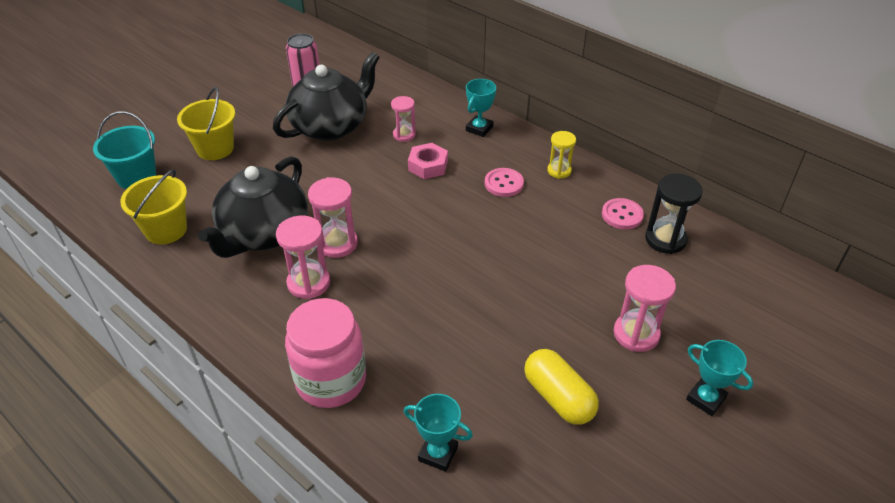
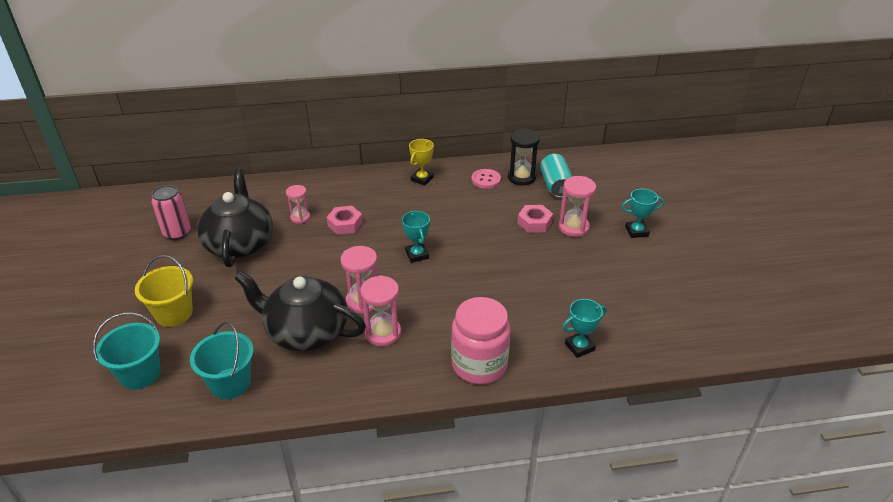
camera: 50 degrees left, 5 degrees down
yellow bucket [120,169,187,244] -> turquoise bucket [190,322,254,399]
black teapot [198,156,308,258] -> black teapot turned 135 degrees clockwise [234,271,366,352]
turquoise trophy [466,79,496,137] -> turquoise trophy moved to [402,211,430,263]
pink button [485,168,524,197] -> none
yellow capsule [524,349,599,425] -> none
yellow hourglass [547,131,576,179] -> yellow trophy [409,139,434,186]
none -> pink nut [517,205,553,233]
none -> turquoise can [540,154,572,198]

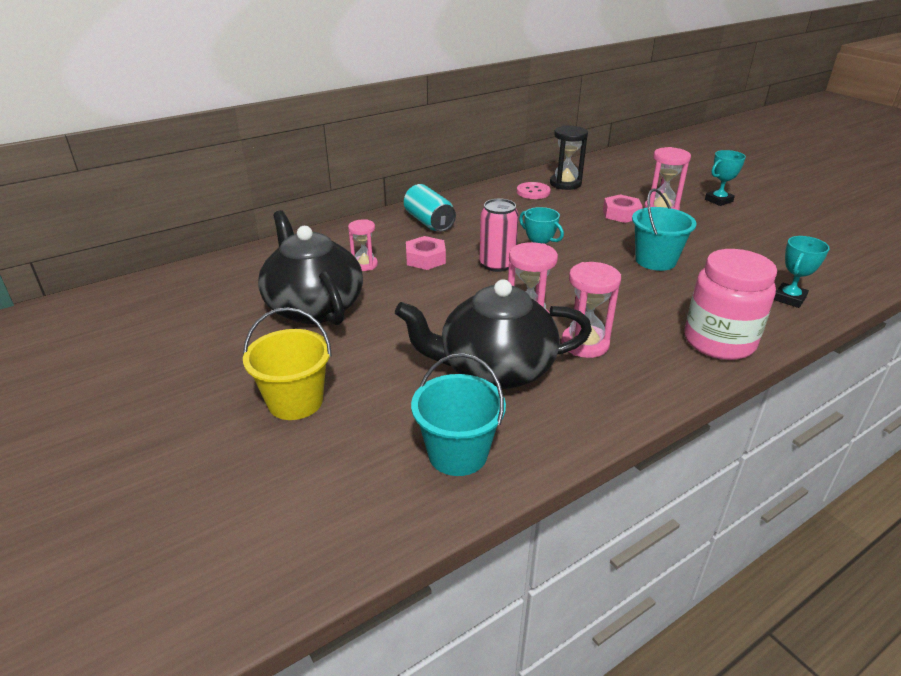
camera: 25 degrees left, 5 degrees down
turquoise bucket [93,313,161,390] -> turquoise bucket moved to [632,189,697,271]
pink can [151,185,191,240] -> pink can moved to [479,199,519,272]
yellow trophy [409,139,434,186] -> none
turquoise can [540,154,572,198] -> turquoise can moved to [404,184,456,232]

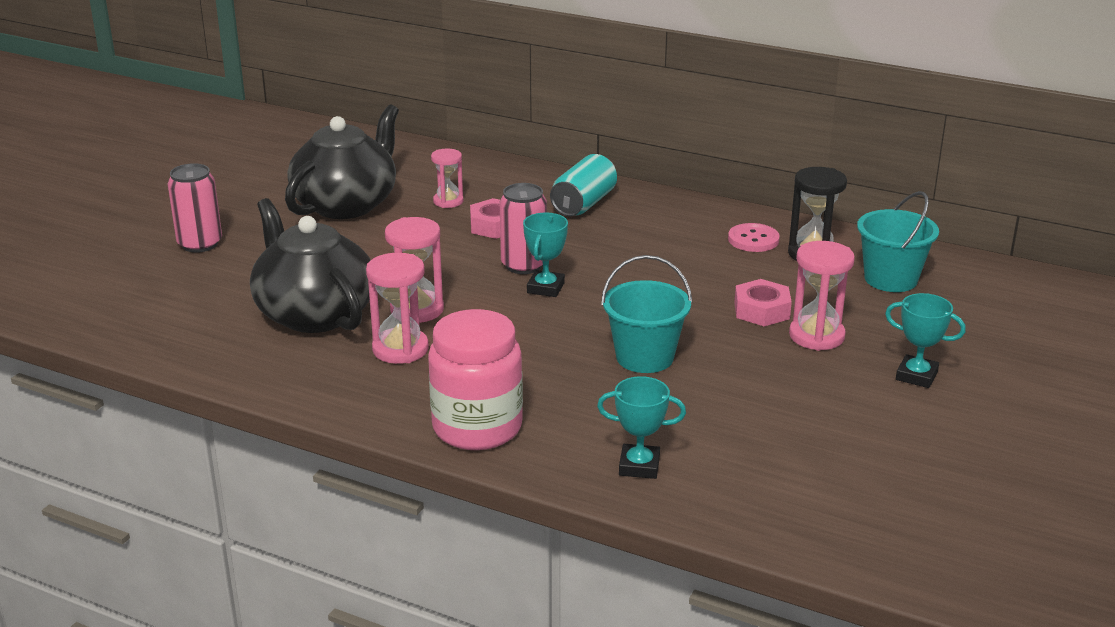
camera: 60 degrees right, 5 degrees down
yellow bucket [243,307,332,420] -> pink can [168,163,222,253]
turquoise bucket [411,353,506,476] -> turquoise bucket moved to [857,191,939,292]

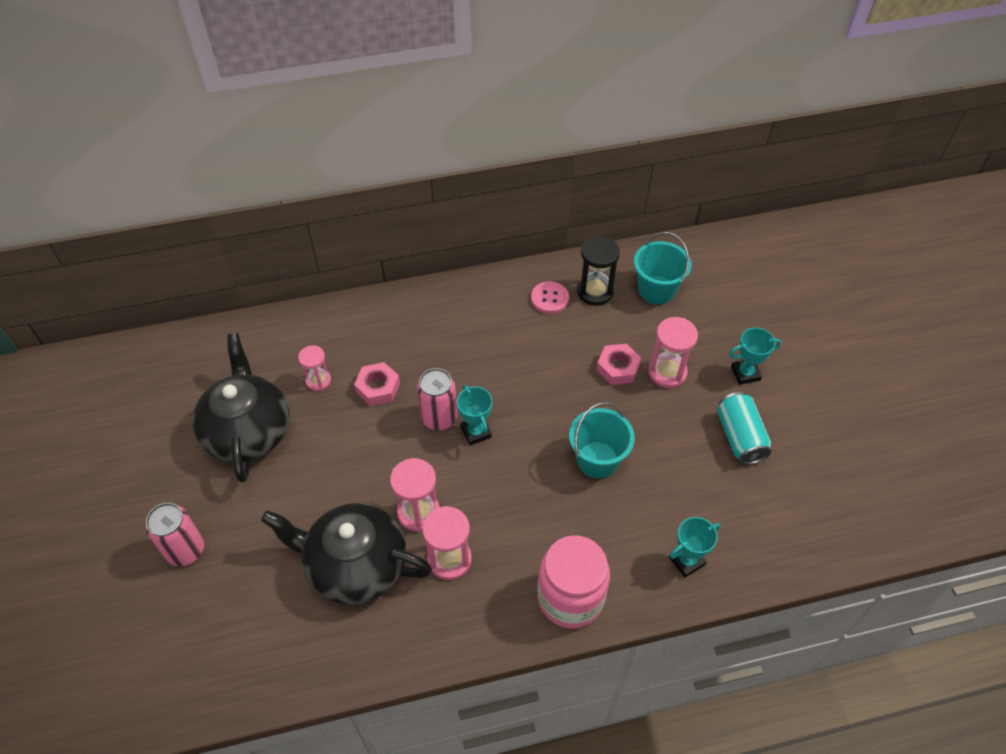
camera: 40 degrees left, 25 degrees up
turquoise can [550,154,617,216] -> turquoise can moved to [717,392,771,465]

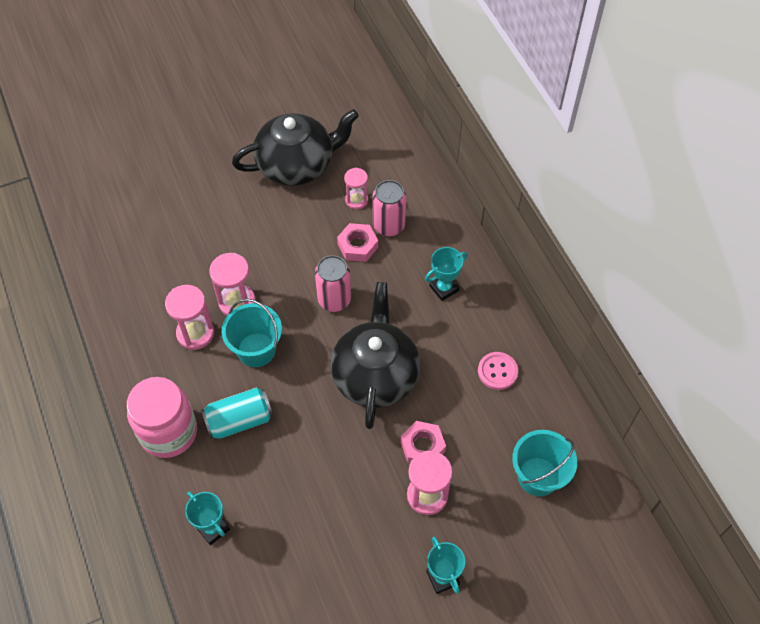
camera: 80 degrees right, 5 degrees up
pink can [146,503,204,566] -> pink can moved to [372,180,406,236]
black teapot [261,503,432,605] -> black teapot moved to [331,282,420,429]
turquoise trophy [457,385,493,446] -> turquoise trophy moved to [425,247,468,301]
turquoise bucket [569,402,635,478] -> turquoise bucket moved to [221,299,282,367]
black hourglass [577,236,620,306] -> none
turquoise can [717,392,771,465] -> turquoise can moved to [201,387,273,439]

